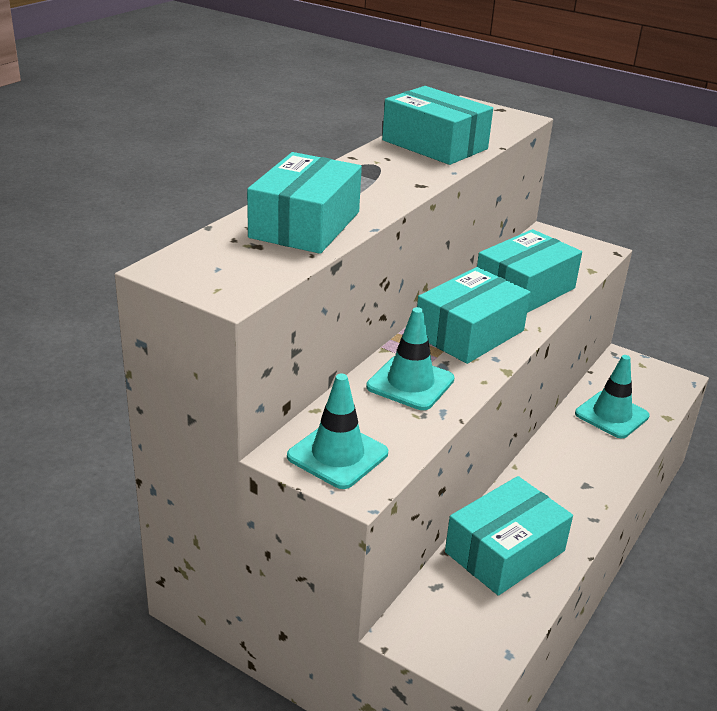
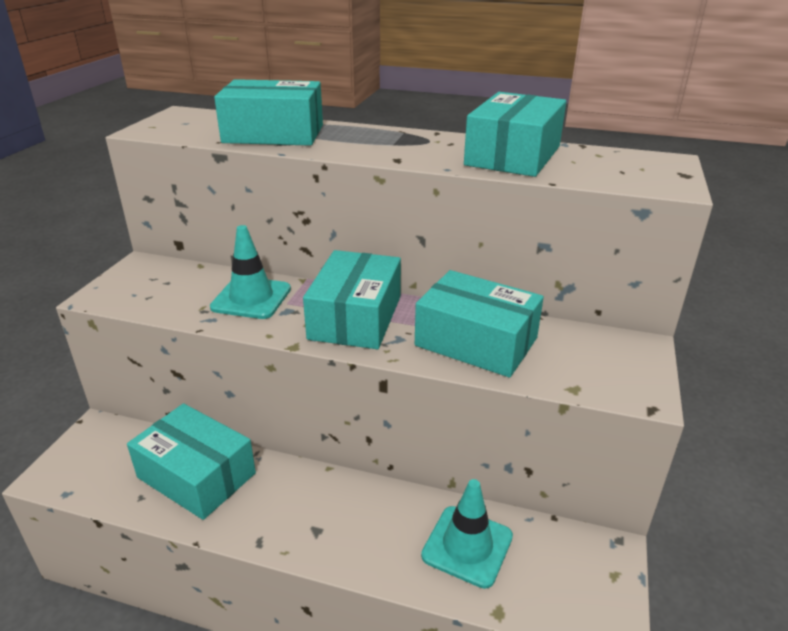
camera: 75 degrees right, 0 degrees up
turquoise traffic cone [287,374,388,489] -> none
turquoise box [417,267,530,364] -> turquoise box turned 75 degrees clockwise [303,250,401,349]

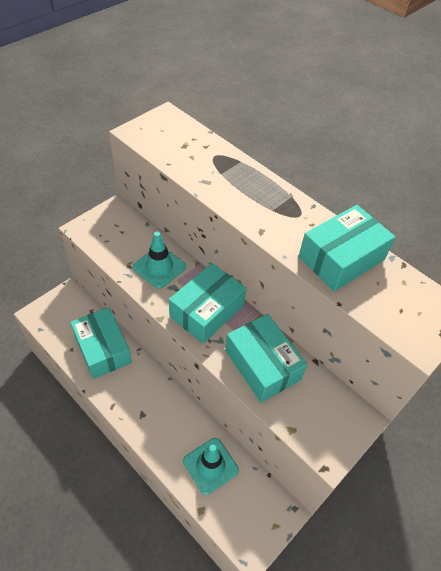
camera: 25 degrees right, 20 degrees up
turquoise box [214,79,323,146] -> none

